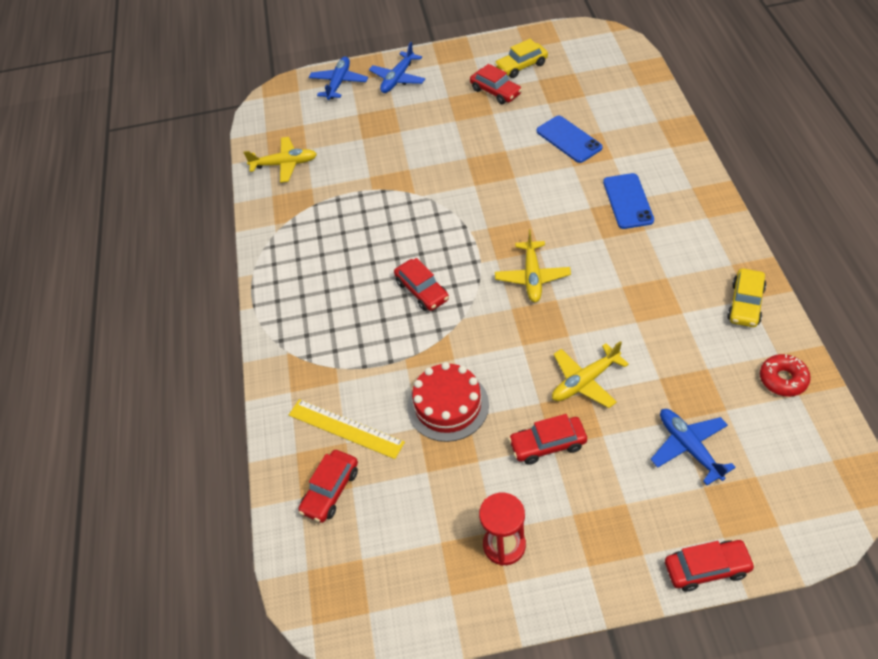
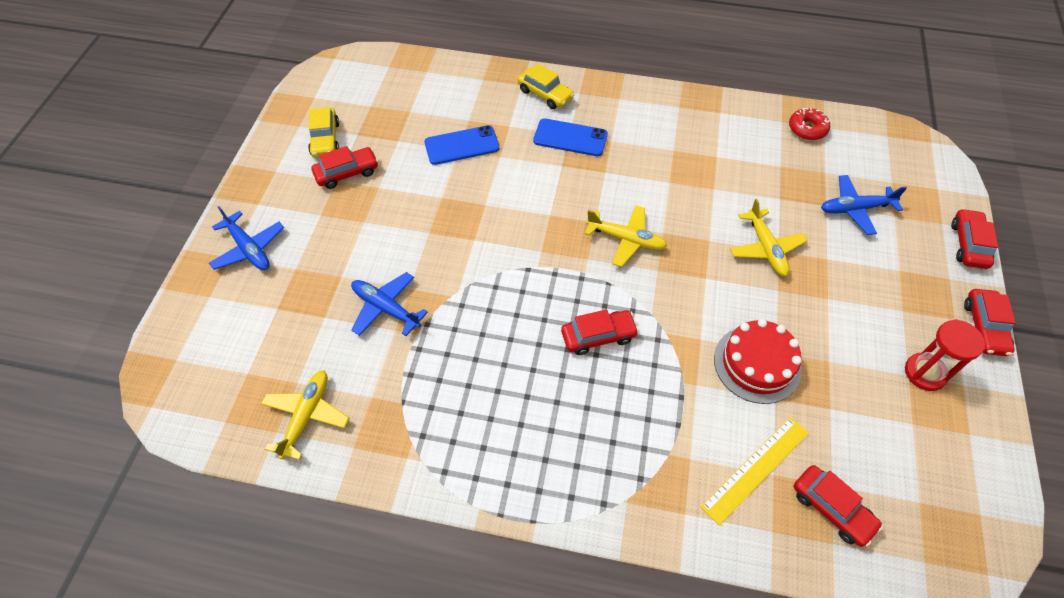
camera: 75 degrees left, 5 degrees up
blue plane [309,56,368,100] -> blue plane moved to [351,272,428,336]
red car [508,414,587,465] -> red car moved to [964,289,1016,356]
yellow car [727,268,767,327] -> yellow car moved to [518,64,575,109]

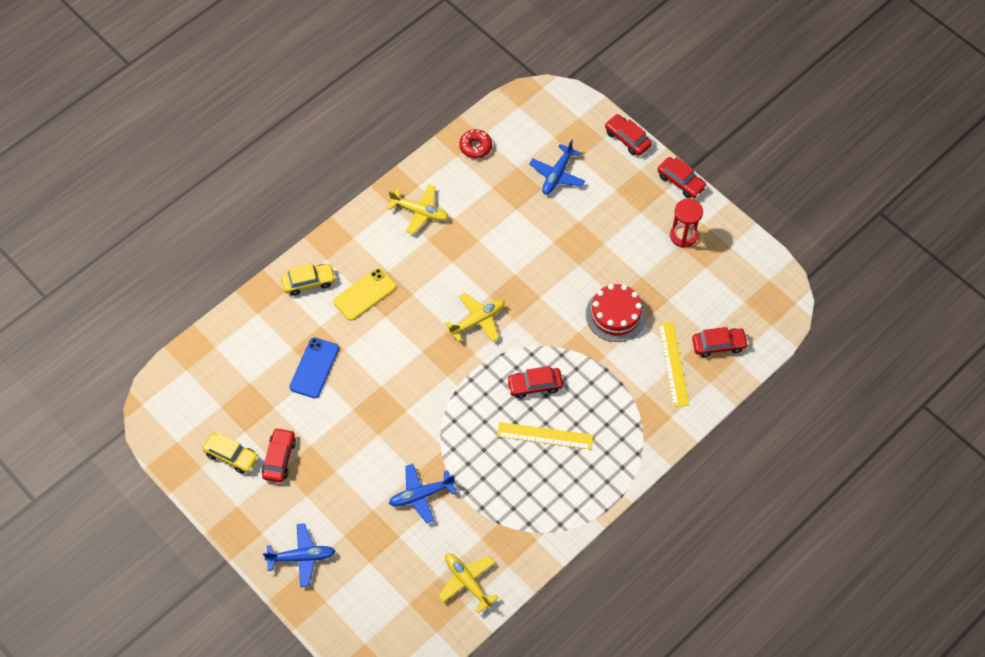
camera: 55 degrees left, 5 degrees up
blue phone [533,118,608,156] -> yellow phone [333,268,396,321]
red car [561,310,639,355] -> red car turned 120 degrees counterclockwise [507,366,563,399]
yellow plane [730,199,808,276] -> yellow plane moved to [387,184,449,234]
none -> yellow ruler [497,422,593,450]

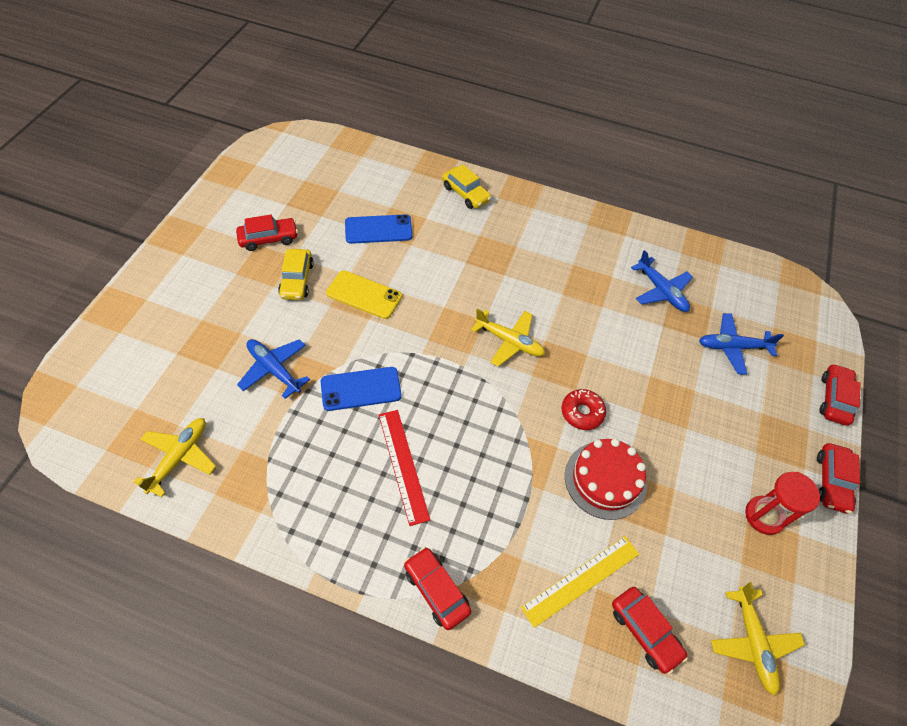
camera: 60 degrees right, 5 degrees down
yellow car [202,433,259,474] -> yellow car moved to [278,249,314,300]
blue plane [263,523,336,587] -> blue plane moved to [631,250,693,312]
yellow phone [333,268,396,321] -> yellow phone moved to [326,270,402,319]
yellow plane [387,184,449,234] -> yellow plane moved to [711,582,805,696]
red donut [459,129,492,158] -> red donut moved to [562,389,606,430]
yellow ruler [497,422,593,450] -> red ruler [379,410,430,526]
red car [507,366,563,399] -> red car moved to [404,547,471,630]
none -> blue phone [321,367,402,411]

